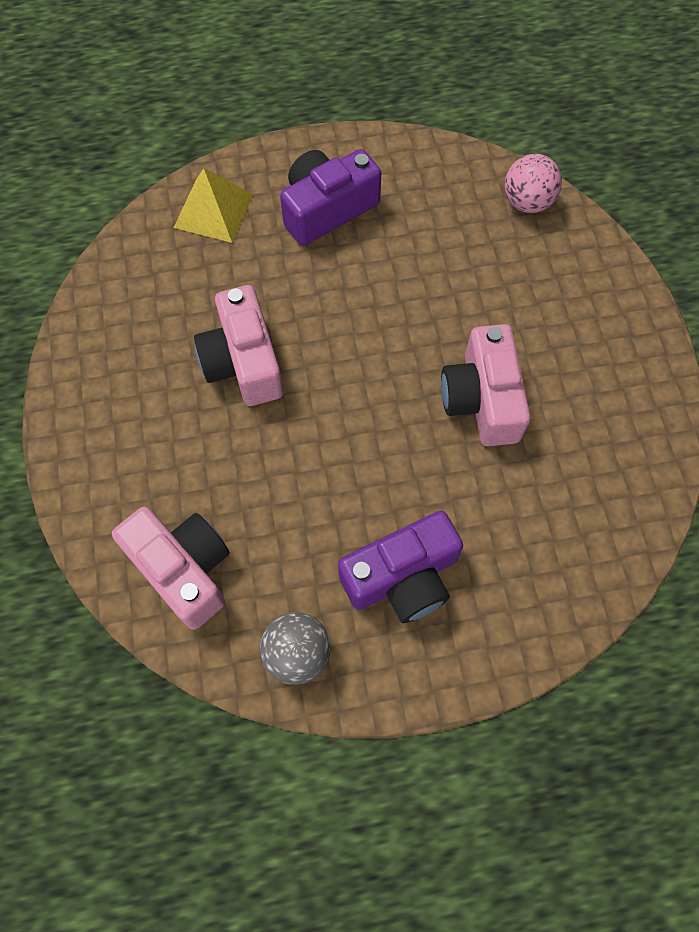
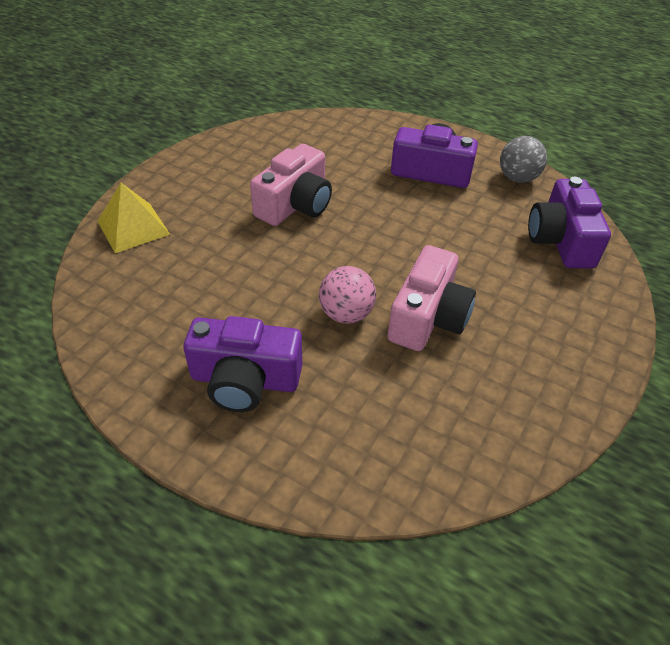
camera: 140 degrees left, 20 degrees down
pink camera [112,507,230,630] -> purple camera [528,177,611,268]
yellow pyramid [174,169,253,243] -> yellow pyramid moved to [97,183,170,253]
pink ball [505,154,562,213] -> pink ball moved to [319,266,376,324]

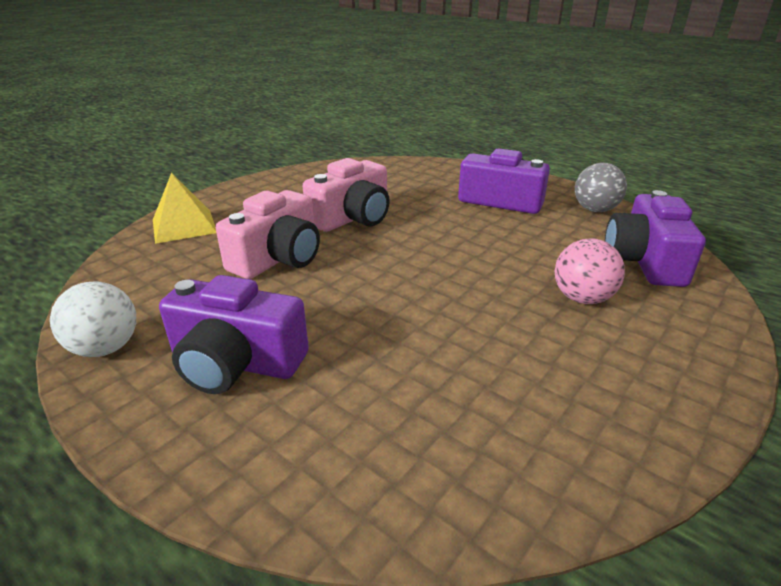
camera: 10 degrees right, 15 degrees down
pink ball [319,266,376,324] -> pink ball moved to [555,239,625,304]
pink camera [387,245,476,351] -> pink camera moved to [216,190,320,279]
none -> white ball [50,281,136,357]

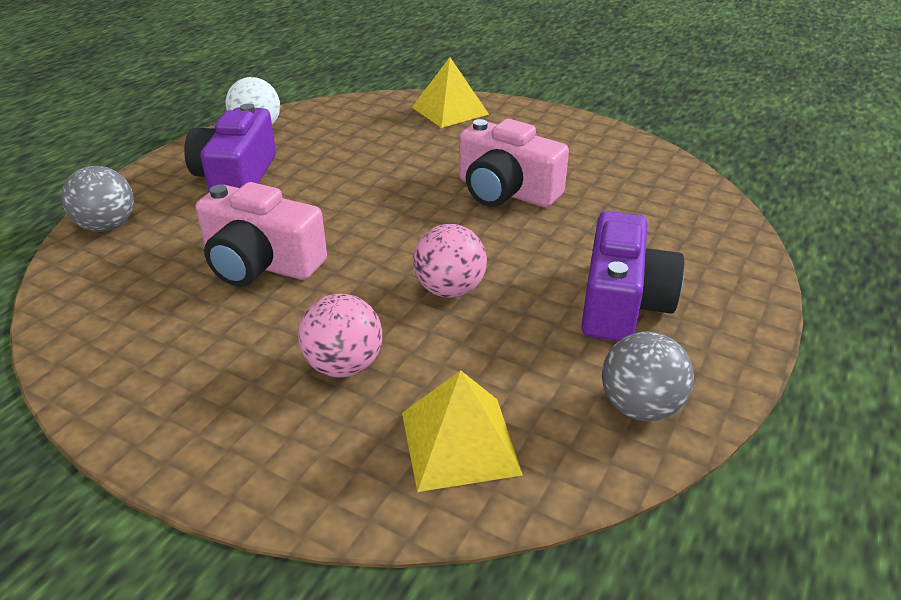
camera: 80 degrees right, 5 degrees up
pink camera [216,190,320,279] -> pink camera moved to [196,182,327,287]
purple camera [605,190,706,287] -> yellow pyramid [402,370,523,492]
none -> grey ball [61,166,134,232]
none -> pink ball [413,224,487,298]

